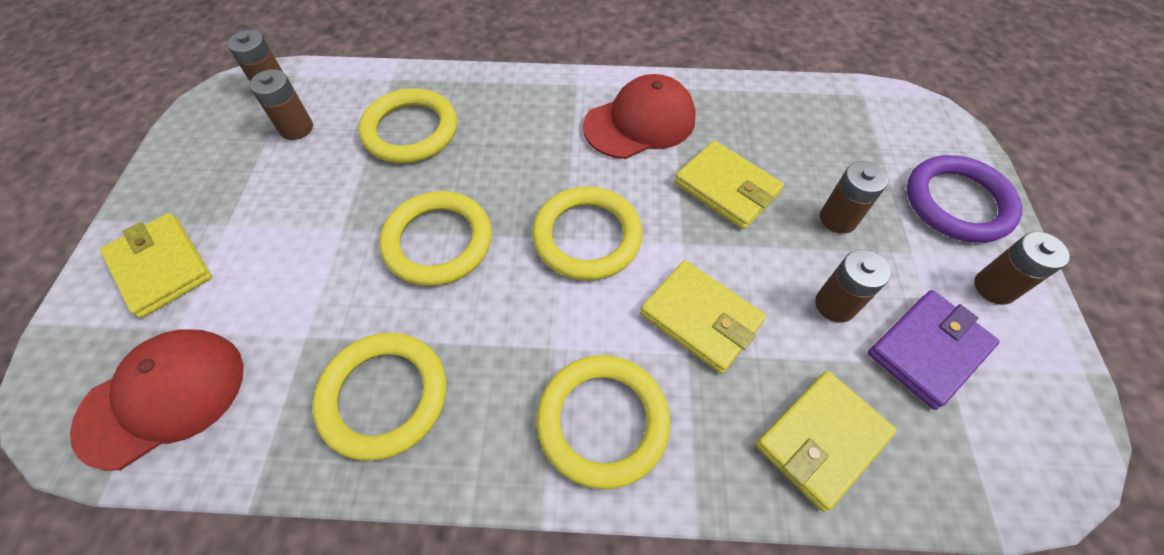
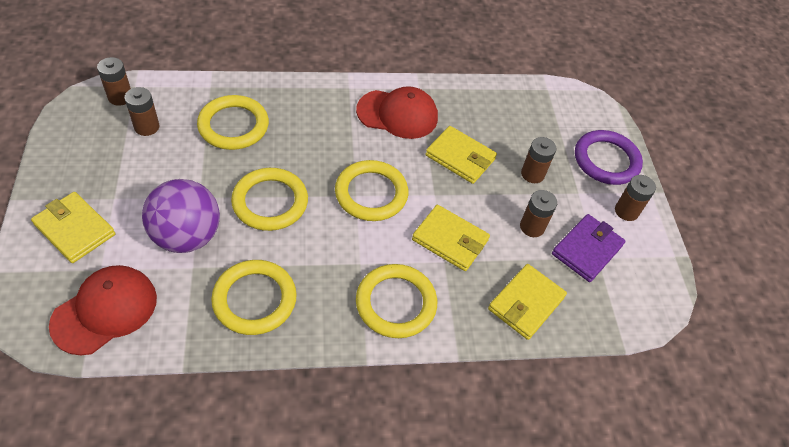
camera: 15 degrees left, 5 degrees down
red cap [583,74,696,159] -> red cap turned 45 degrees clockwise [356,86,438,139]
none -> purple ball [142,179,220,253]

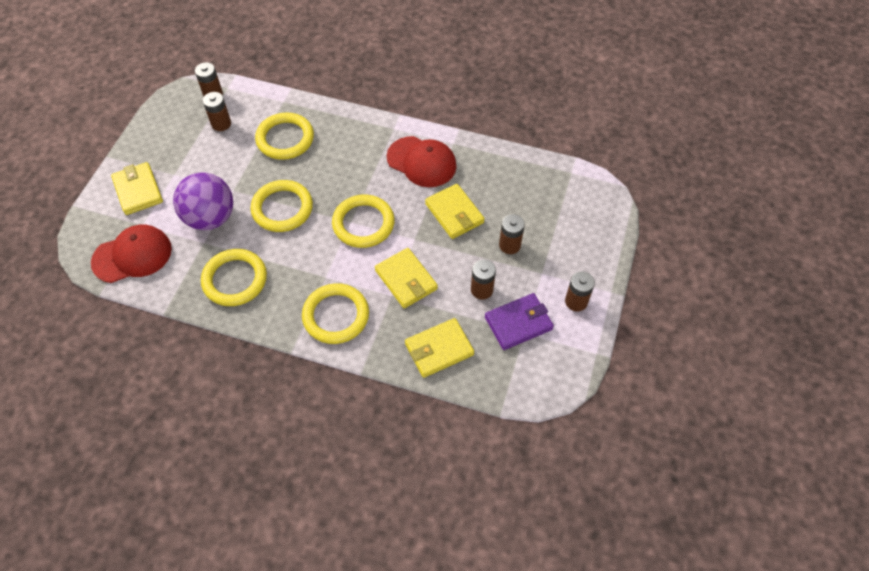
camera: 30 degrees right, 5 degrees up
purple ring [575,130,643,185] -> none

